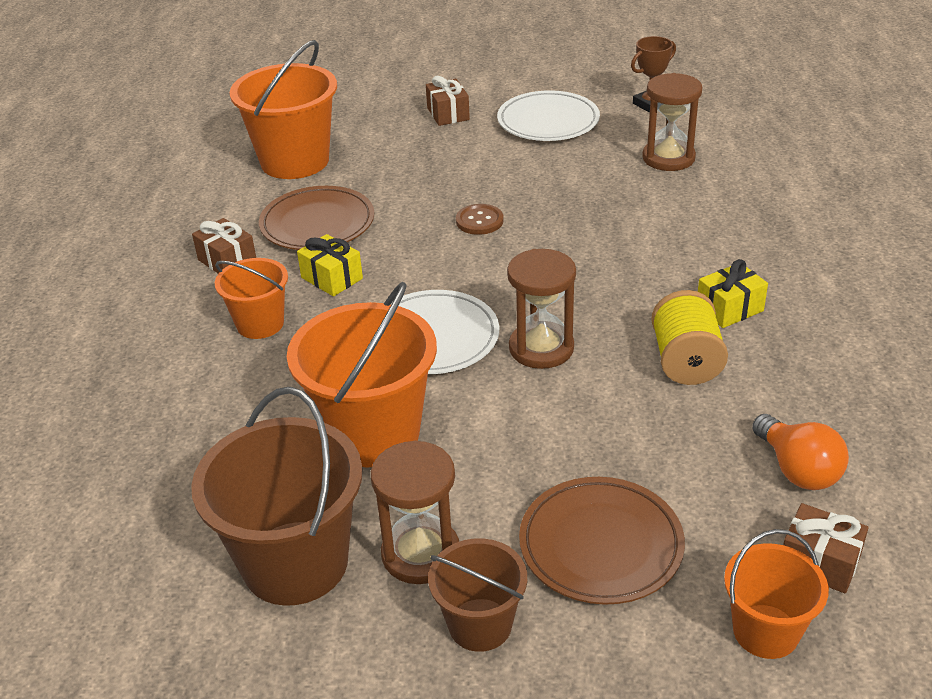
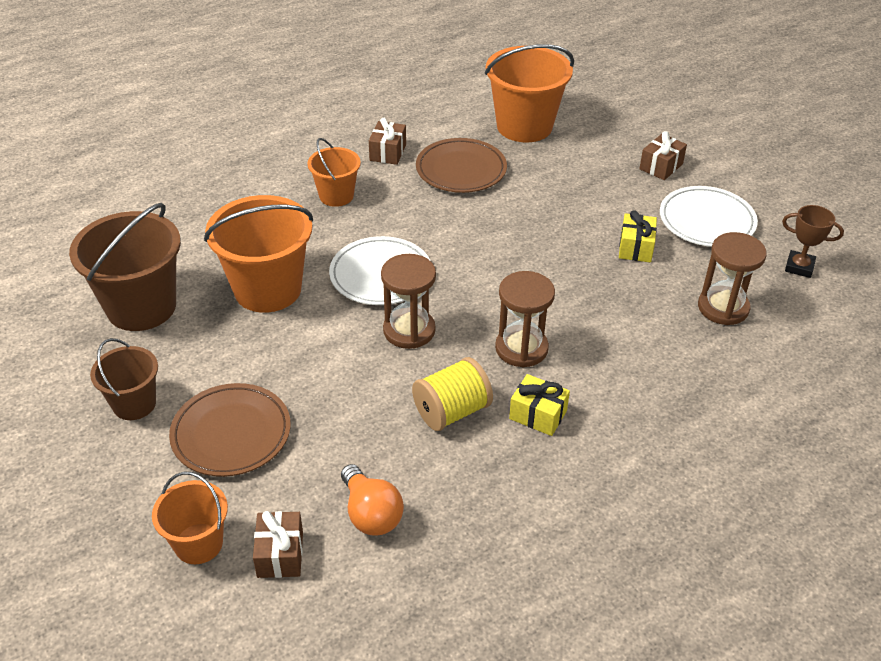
camera: 55 degrees right, 5 degrees up
yellow gift [297,234,363,296] -> yellow gift moved to [619,210,657,262]
brown hourglass [371,440,459,584] -> brown hourglass moved to [495,271,555,367]
brown button [456,204,503,235] -> none
orange light bulb [752,414,849,490] -> orange light bulb turned 60 degrees counterclockwise [341,464,404,536]

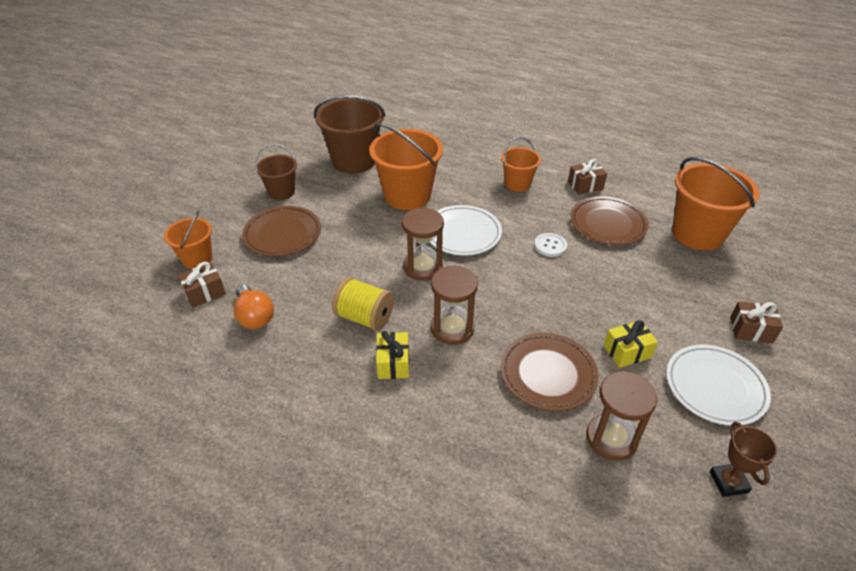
camera: 60 degrees right, 0 degrees up
orange light bulb [341,464,404,536] -> orange light bulb turned 60 degrees counterclockwise [234,285,274,329]
none -> brown plate [501,333,599,411]
none -> white button [534,233,567,257]

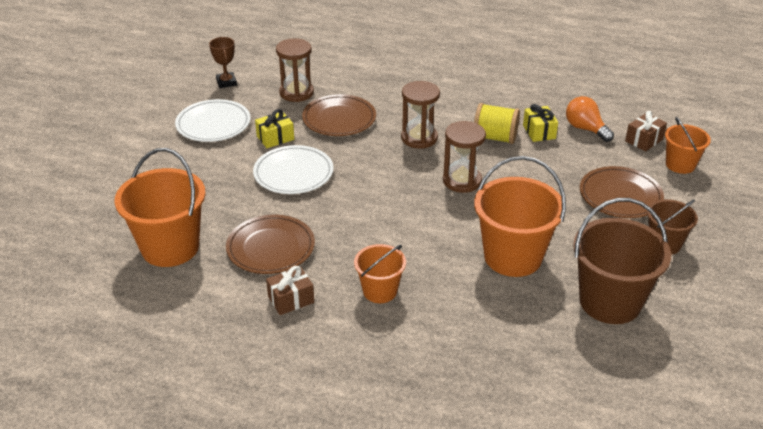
camera: 170 degrees right, 5 degrees down
yellow gift [376,331,409,379] -> yellow gift moved to [523,104,558,142]
white plate [430,205,502,256] -> white plate moved to [253,145,333,194]
white button [534,233,567,257] -> none
brown gift [730,302,783,343] -> none

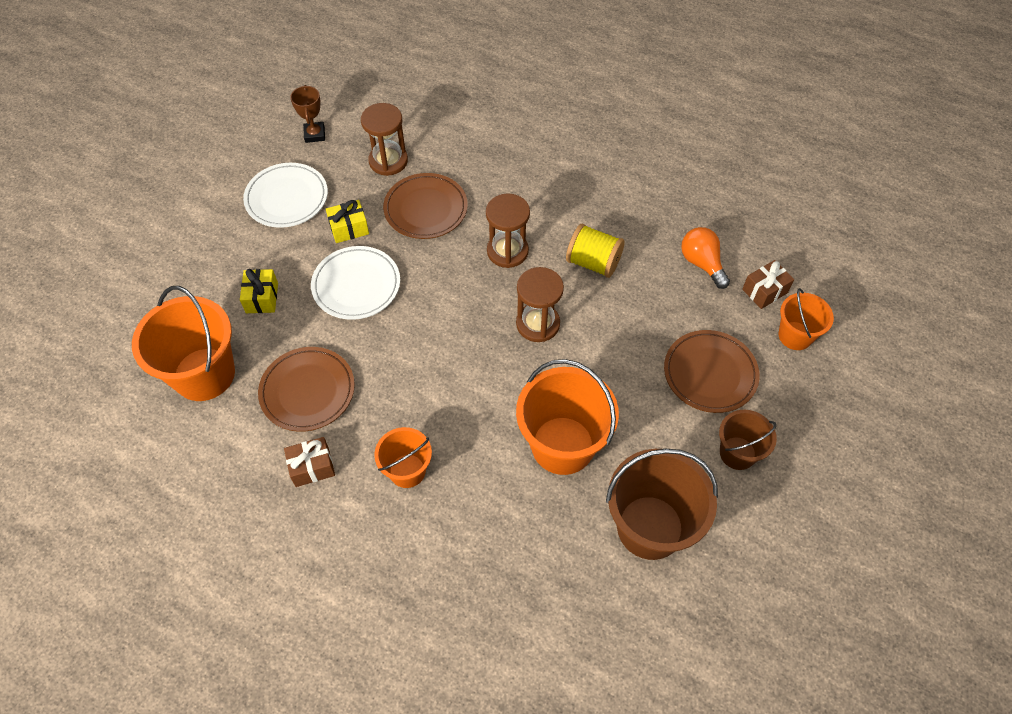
camera: 10 degrees right, 20 degrees up
yellow gift [523,104,558,142] -> yellow gift moved to [240,269,278,313]

